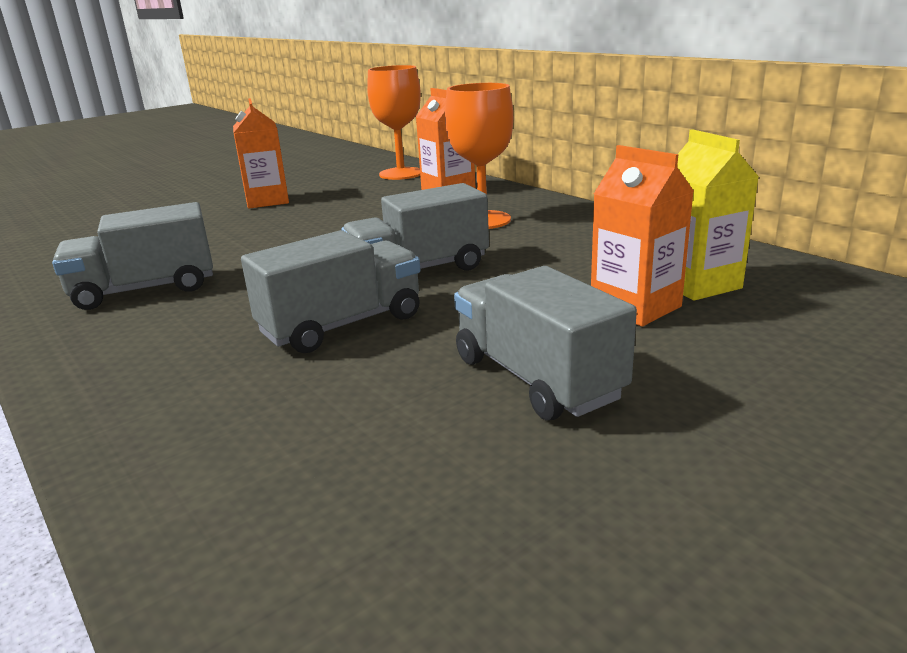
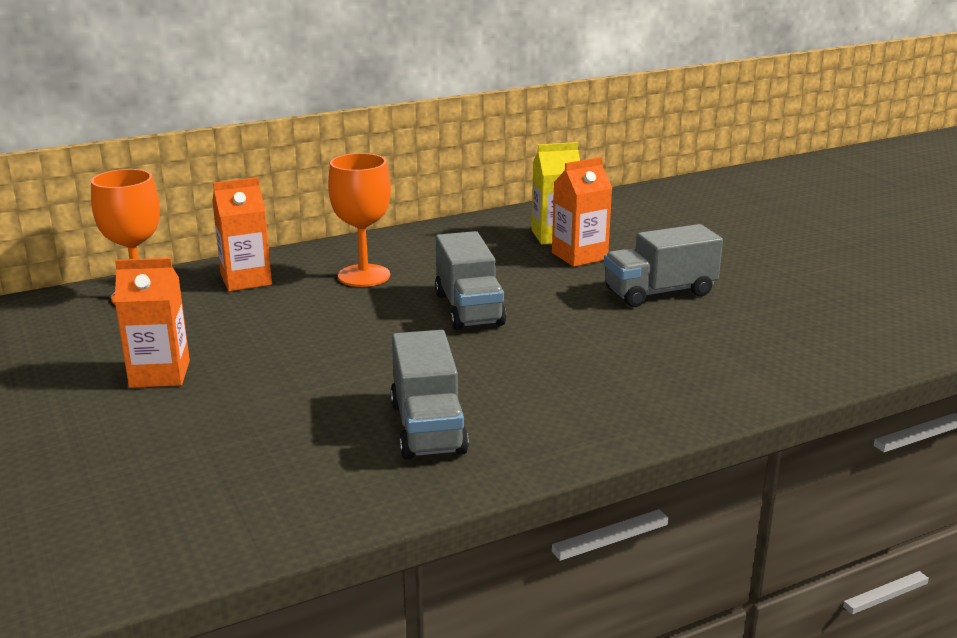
camera: 80 degrees left, 0 degrees up
grey truck [241,230,420,353] -> none

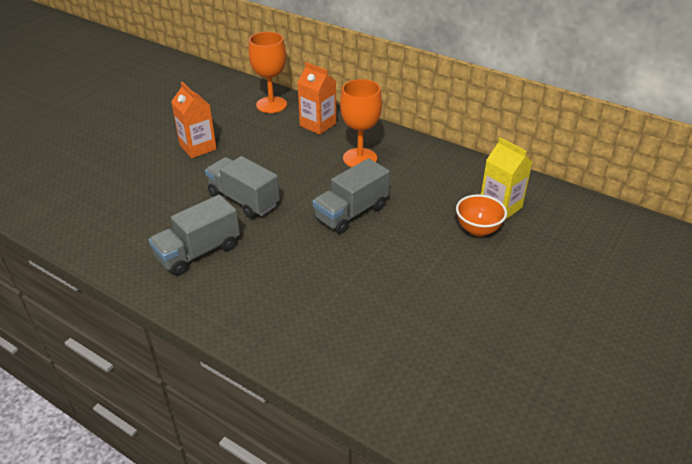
camera: 60 degrees right, 15 degrees up
orange carton [552,157,612,267] -> orange bowl [456,194,507,236]
grey truck [604,224,723,307] -> grey truck moved to [205,156,280,219]

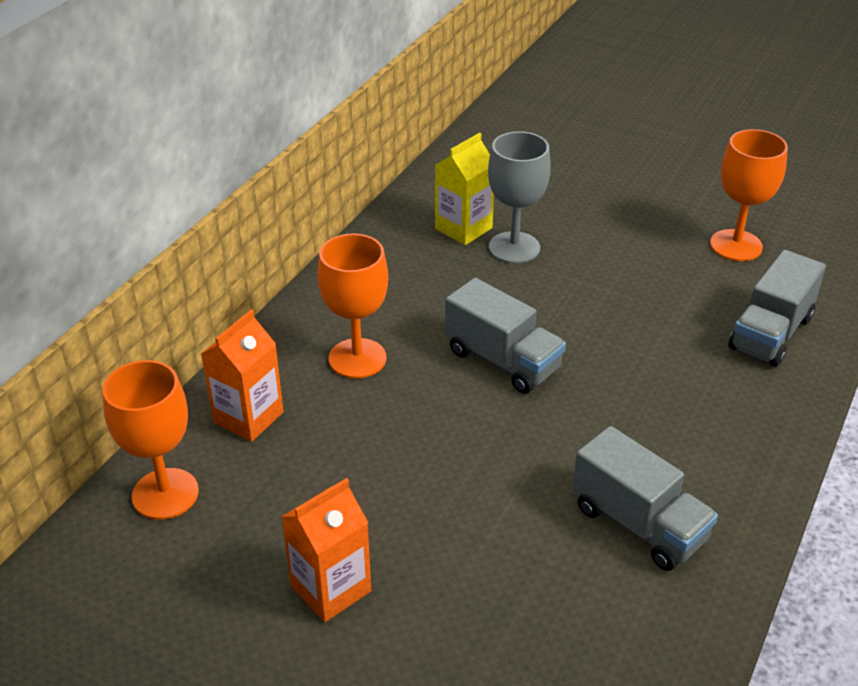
camera: 95 degrees left, 0 degrees up
grey truck [205,156,280,219] -> grey truck moved to [728,250,826,367]
orange bowl [456,194,507,236] -> grey goblet [488,131,551,264]
none -> orange goblet [710,129,788,261]

